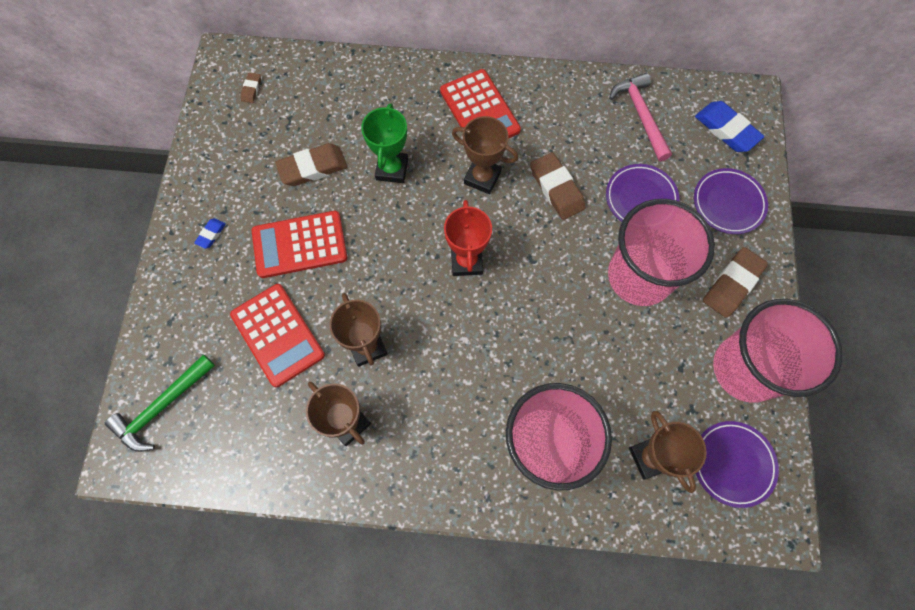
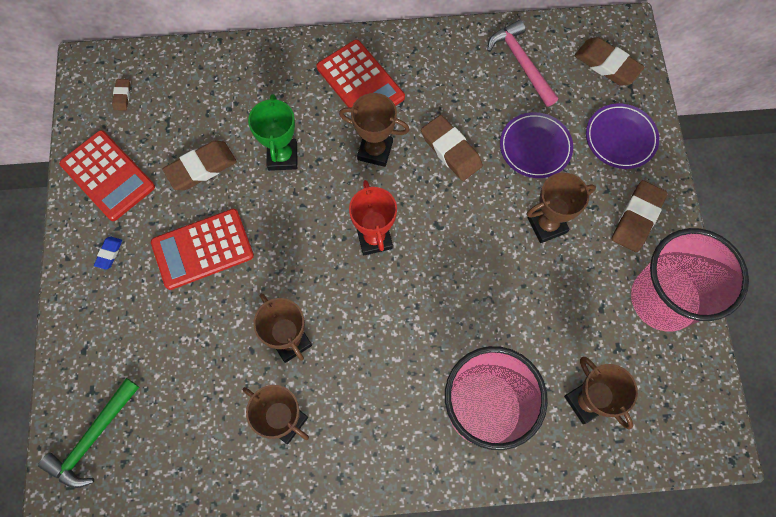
camera: 10 degrees left, 0 degrees up
red calculator [230,284,325,387] -> red calculator moved to [59,130,155,221]
pink cup [608,199,715,306] -> brown trophy [527,172,596,243]
blue eraser [695,101,764,152] -> brown eraser [574,37,644,86]
purple plate [696,421,779,508] -> none

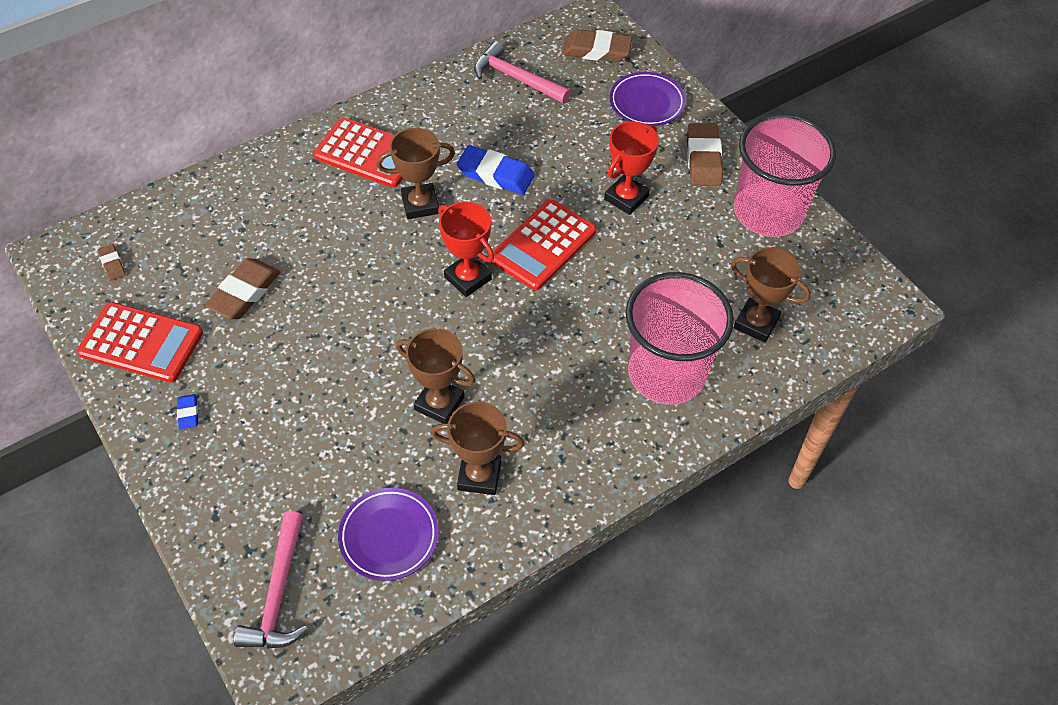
camera: 30 degrees left, 15 degrees down
green hammer [38,378,139,488] -> pink hammer [234,511,308,649]
red calculator [151,209,254,290] -> red calculator moved to [491,199,596,291]
green trophy [248,94,298,171] -> none
brown eraser [421,115,483,181] -> blue eraser [457,145,535,195]
purple plate [500,112,573,178] -> purple plate moved to [338,488,439,581]
brown trophy [527,172,596,243] -> red trophy [604,121,659,215]

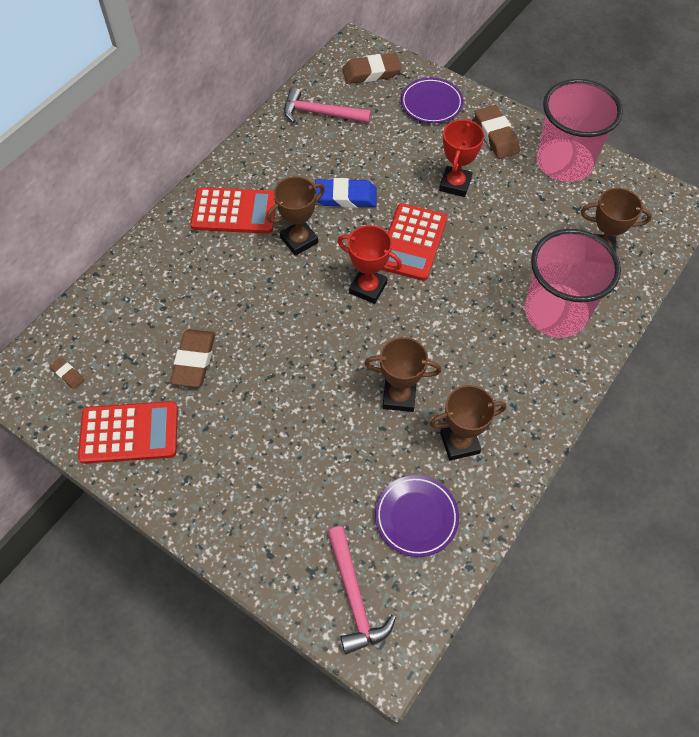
camera: 20 degrees left, 5 degrees up
blue eraser [177,394,198,429] -> none

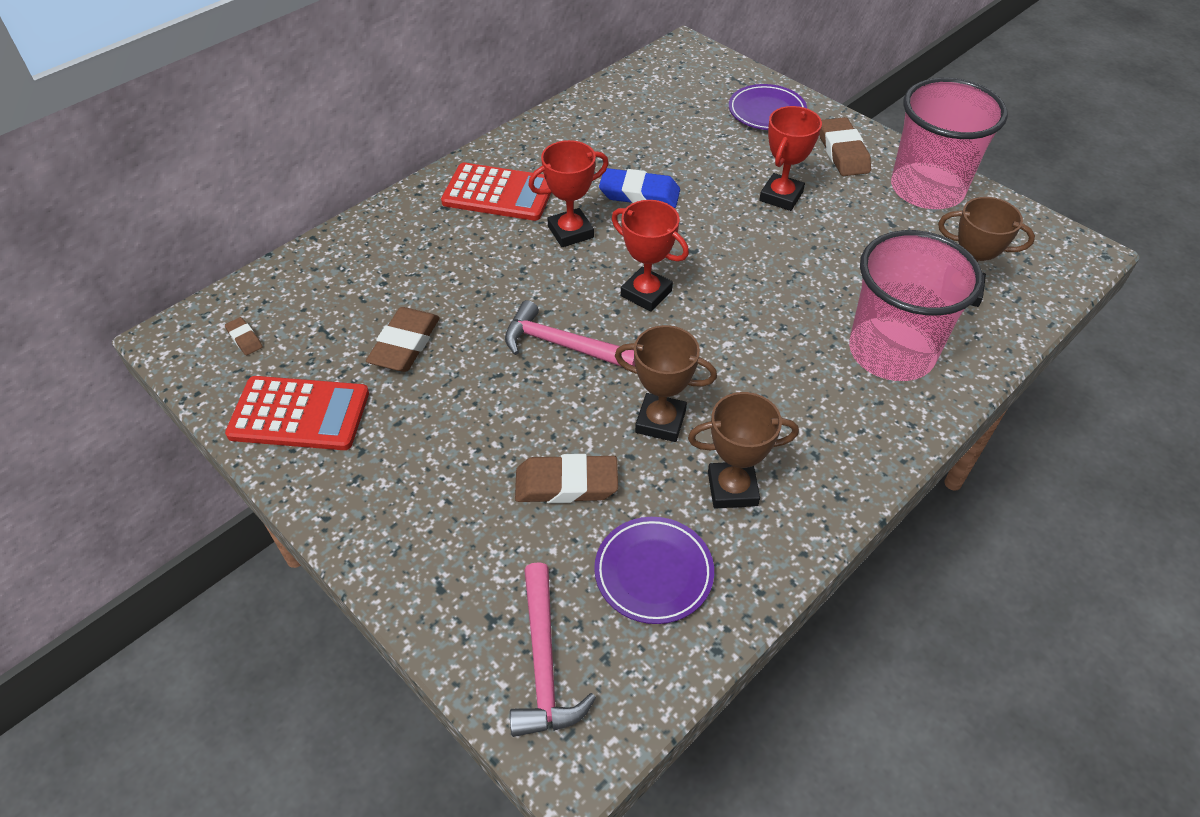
camera: 10 degrees right, 10 degrees down
brown trophy [267,176,325,256] -> red trophy [528,140,609,247]
pink hammer [284,87,371,123] -> pink hammer moved to [505,300,635,367]
brown eraser [342,53,401,84] -> brown eraser moved to [515,454,618,503]
red calculator [381,203,447,281] -> none

